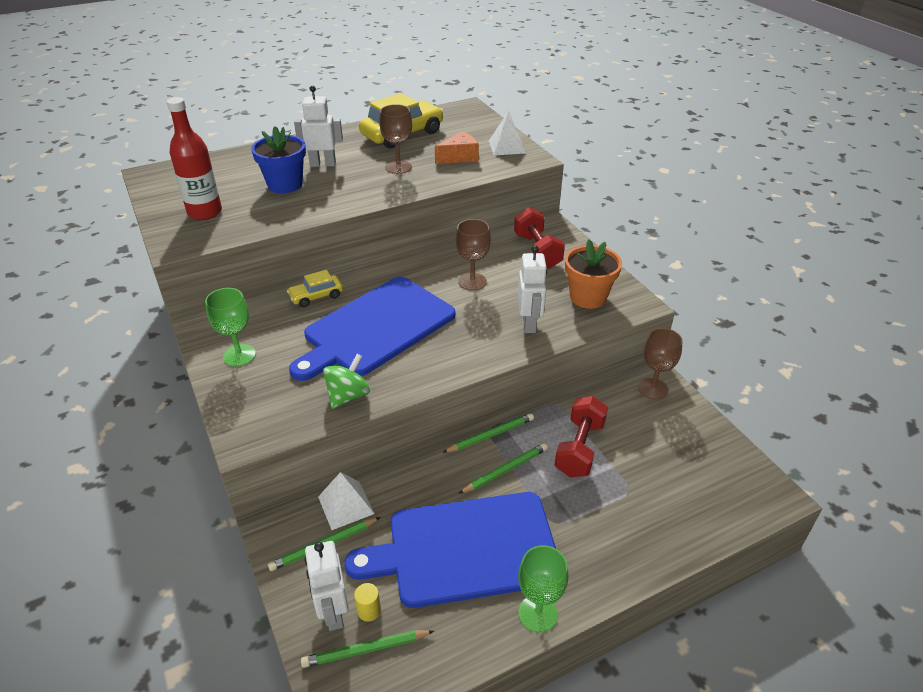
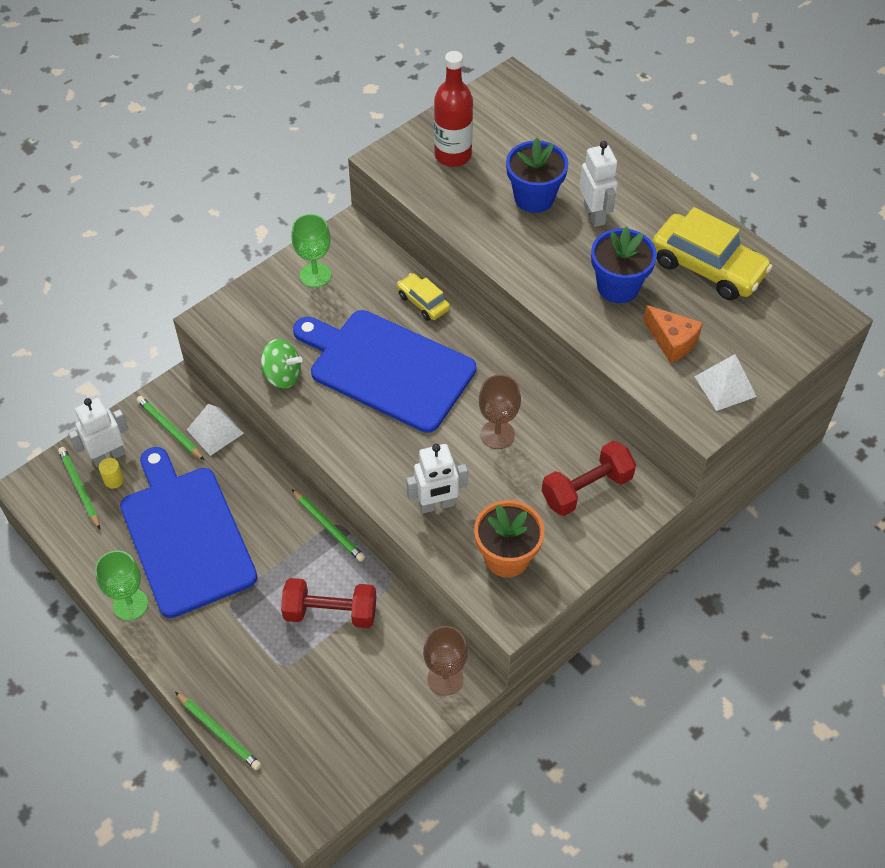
camera: 75 degrees right, 15 degrees up
brown goblet [379,104,412,174] -> blue flower pot [591,226,657,303]
green pencil [458,443,548,494] -> green pencil moved to [175,692,261,770]

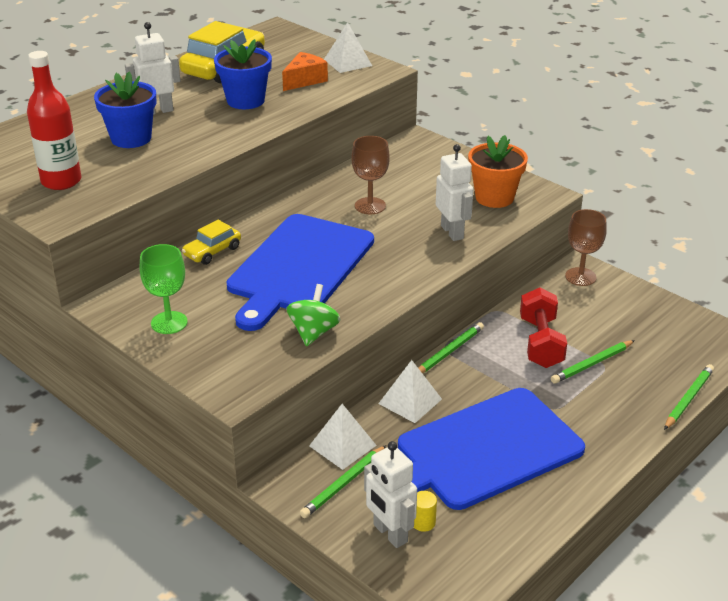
camera: 95 degrees left, 20 degrees down
green pencil [58,447,100,529] -> green pencil moved to [551,340,635,384]
green goblet [95,550,148,620] -> none
red dumbbell [542,441,636,516] -> none
none -> white pyramid [378,360,442,423]

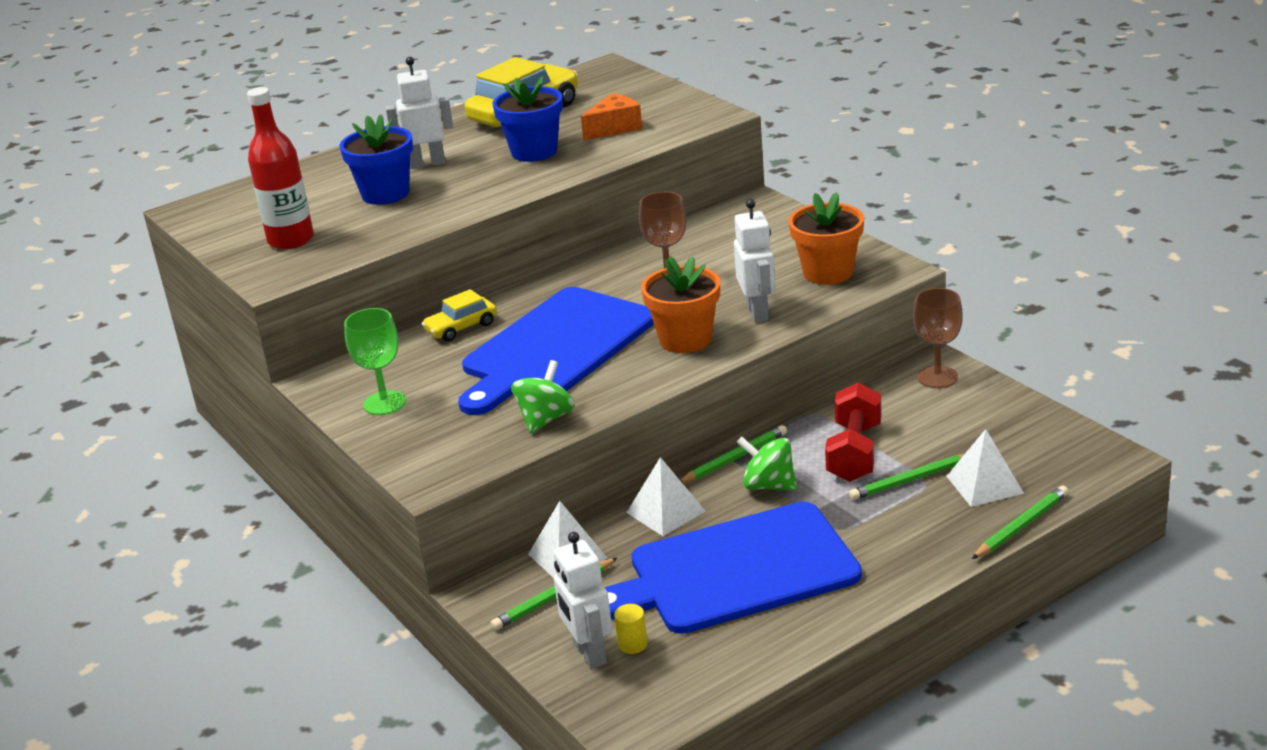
camera: 15 degrees right, 5 degrees down
white pyramid [324,22,372,73] -> white pyramid moved to [947,429,1024,507]
none -> orange flower pot [641,256,720,353]
none -> green spinning top [737,436,797,491]

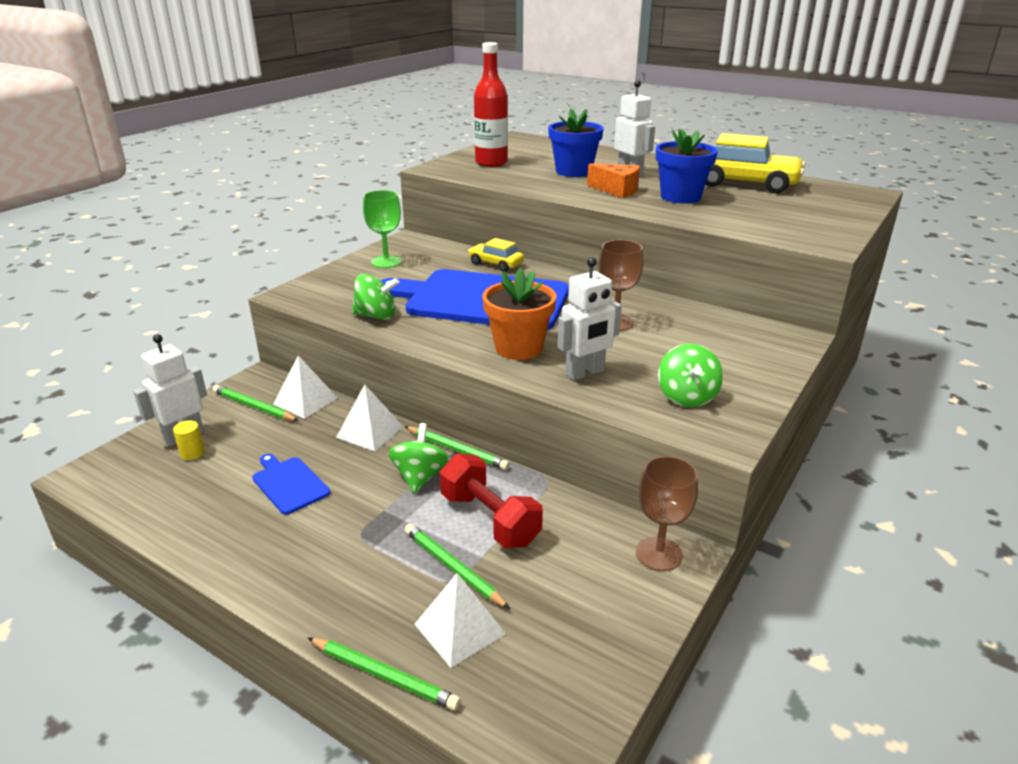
camera: 65 degrees right, 0 degrees up
orange cheese [581,93,642,141] -> orange cheese moved to [587,163,640,198]
blue cutting board [605,502,862,634] -> blue cutting board [252,454,330,515], size x0.42
orange flower pot [788,192,864,285] -> green spinning top [658,343,723,407]
red dumbbell [825,382,882,482] -> red dumbbell turned 60 degrees clockwise [440,453,543,548]

